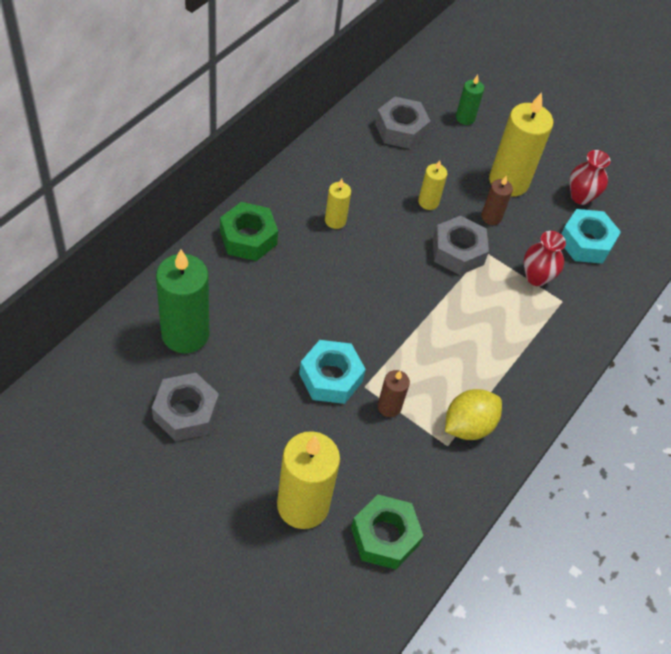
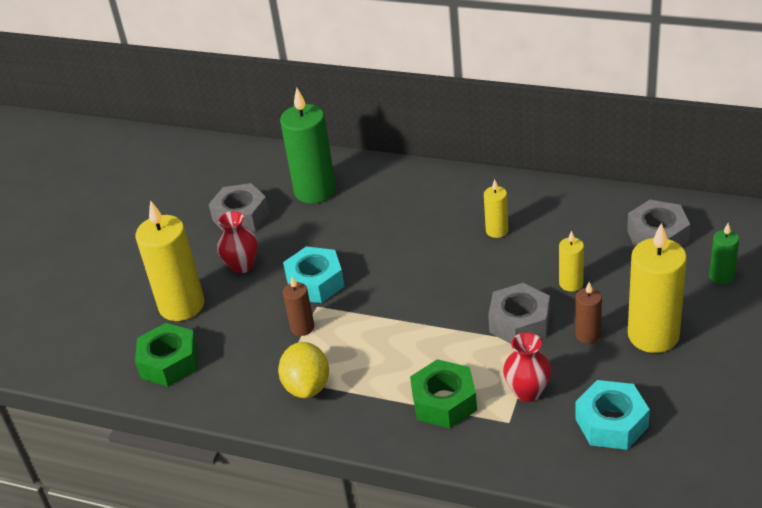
camera: 85 degrees right, 15 degrees down
green nut [220,202,278,261] -> green nut moved to [410,359,477,428]
yellow lemon [445,389,502,440] -> yellow lemon turned 45 degrees clockwise [278,342,329,398]
red vase [569,150,610,205] -> red vase moved to [217,211,258,274]

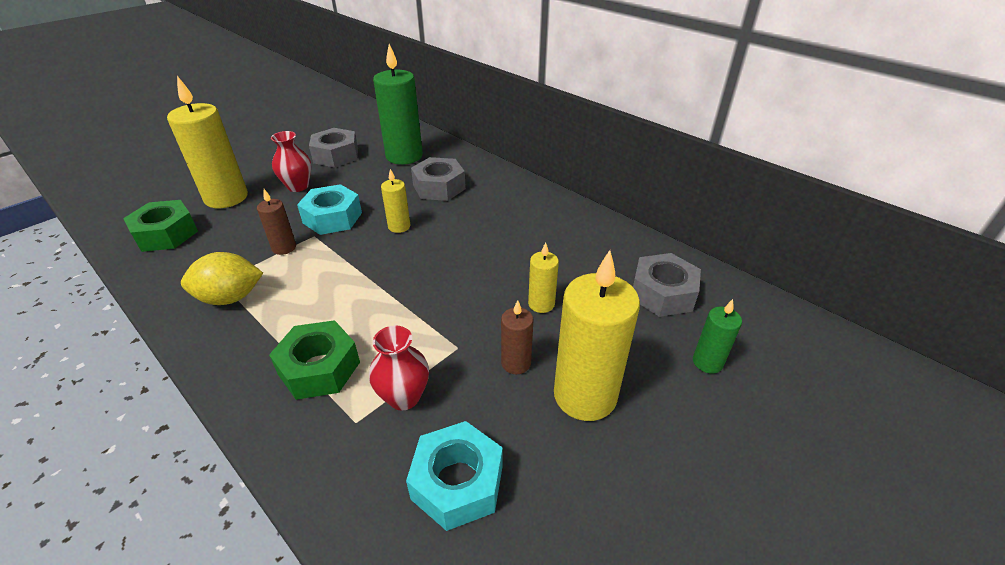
camera: 20 degrees right, 0 degrees up
yellow lemon [278,342,329,398] -> yellow lemon turned 60 degrees clockwise [181,252,263,305]
yellow candle [484,179,509,238] -> yellow candle moved to [381,169,410,233]
grey nut [488,283,550,344] -> grey nut moved to [411,157,466,201]

